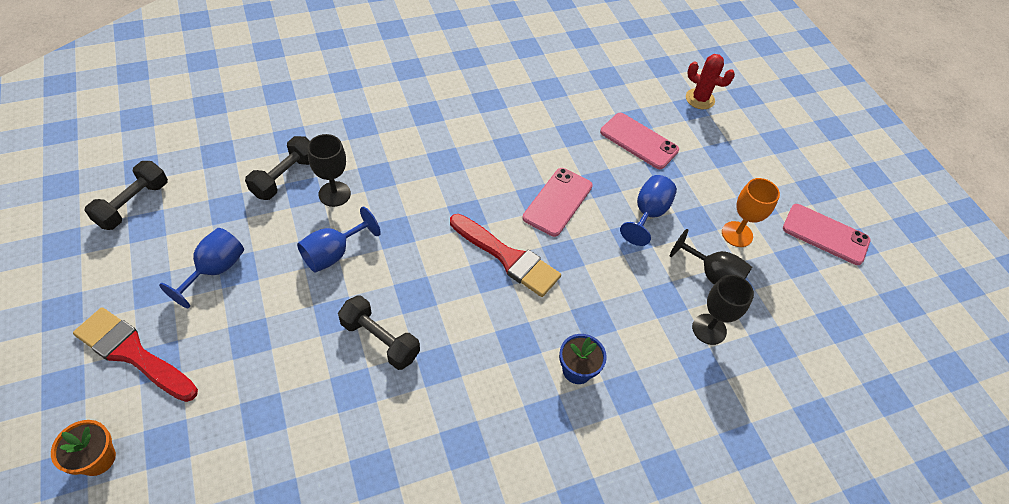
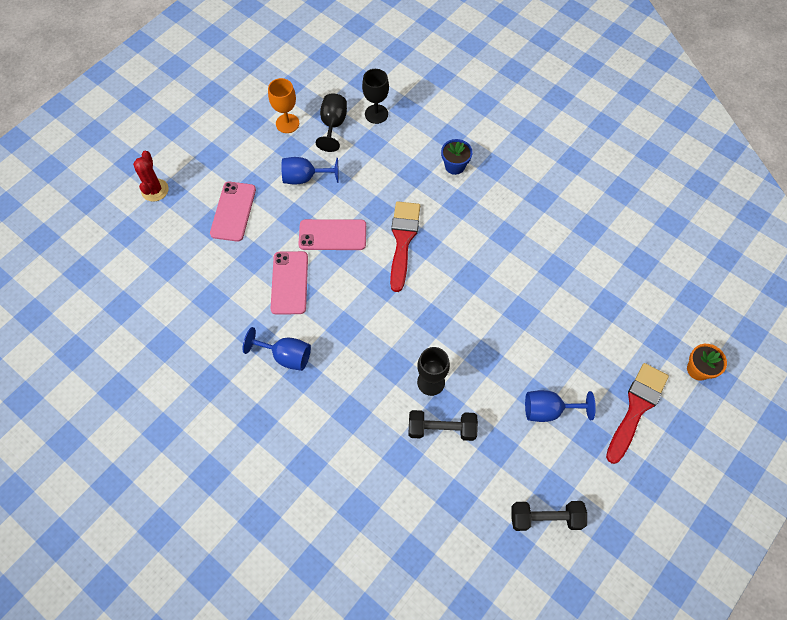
camera: 115 degrees left, 10 degrees up
red brush [73,307,198,402] -> red brush turned 150 degrees counterclockwise [606,363,669,464]
blue goblet [297,207,381,273] -> blue goblet moved to [243,327,311,371]
black dumbbell [338,295,420,370] -> none
pink phone [783,204,871,265] -> pink phone moved to [271,251,308,315]

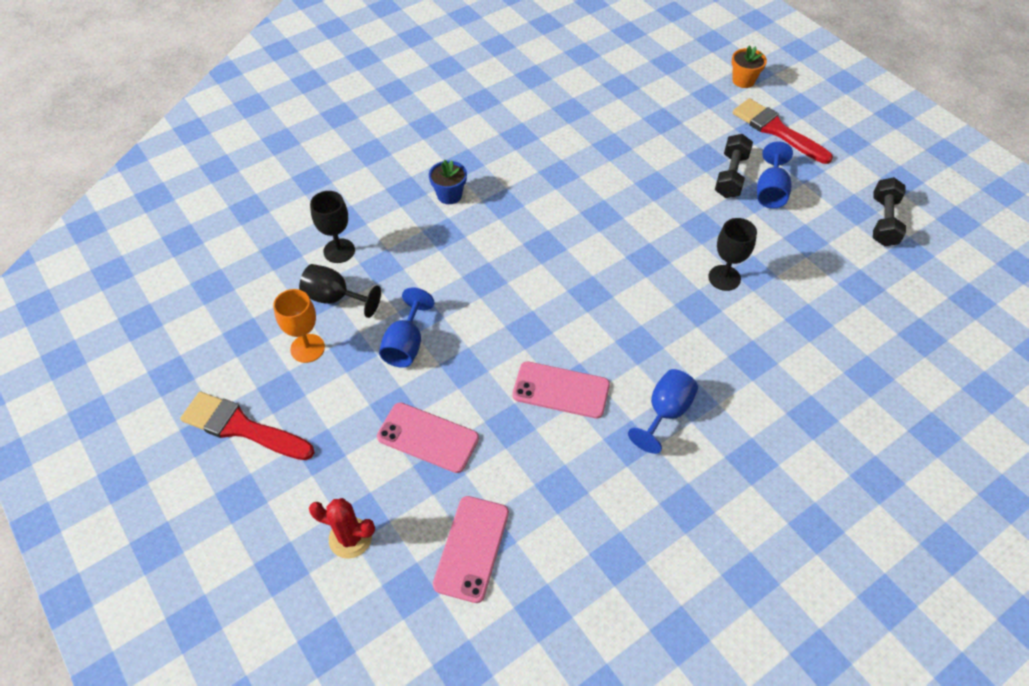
camera: 75 degrees left, 10 degrees down
pink phone [298,219,366,250] -> pink phone moved to [433,496,509,603]
red brush [390,201,420,292] -> red brush moved to [180,392,315,460]
black dumbbell [408,410,478,441] -> black dumbbell moved to [715,134,753,198]

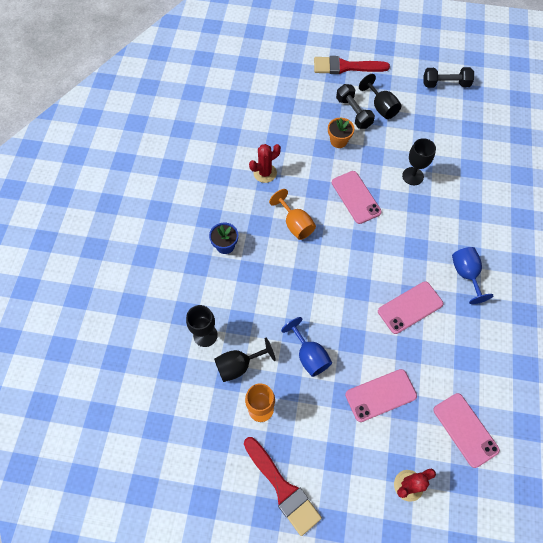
camera: 45 degrees left, 10 degrees up
red brush [180,392,315,460] -> red brush turned 105 degrees counterclockwise [244,437,322,536]
orange flower pot [732,45,767,88] -> orange flower pot moved to [328,118,354,148]
blue goblet [757,141,793,209] -> black goblet [359,74,402,119]
black dumbbell [873,177,906,246] -> black dumbbell turned 60 degrees counterclockwise [424,67,474,88]
none -> red cactus [249,144,281,183]
none -> orange goblet [269,189,316,240]
none -> pink phone [332,171,382,224]

